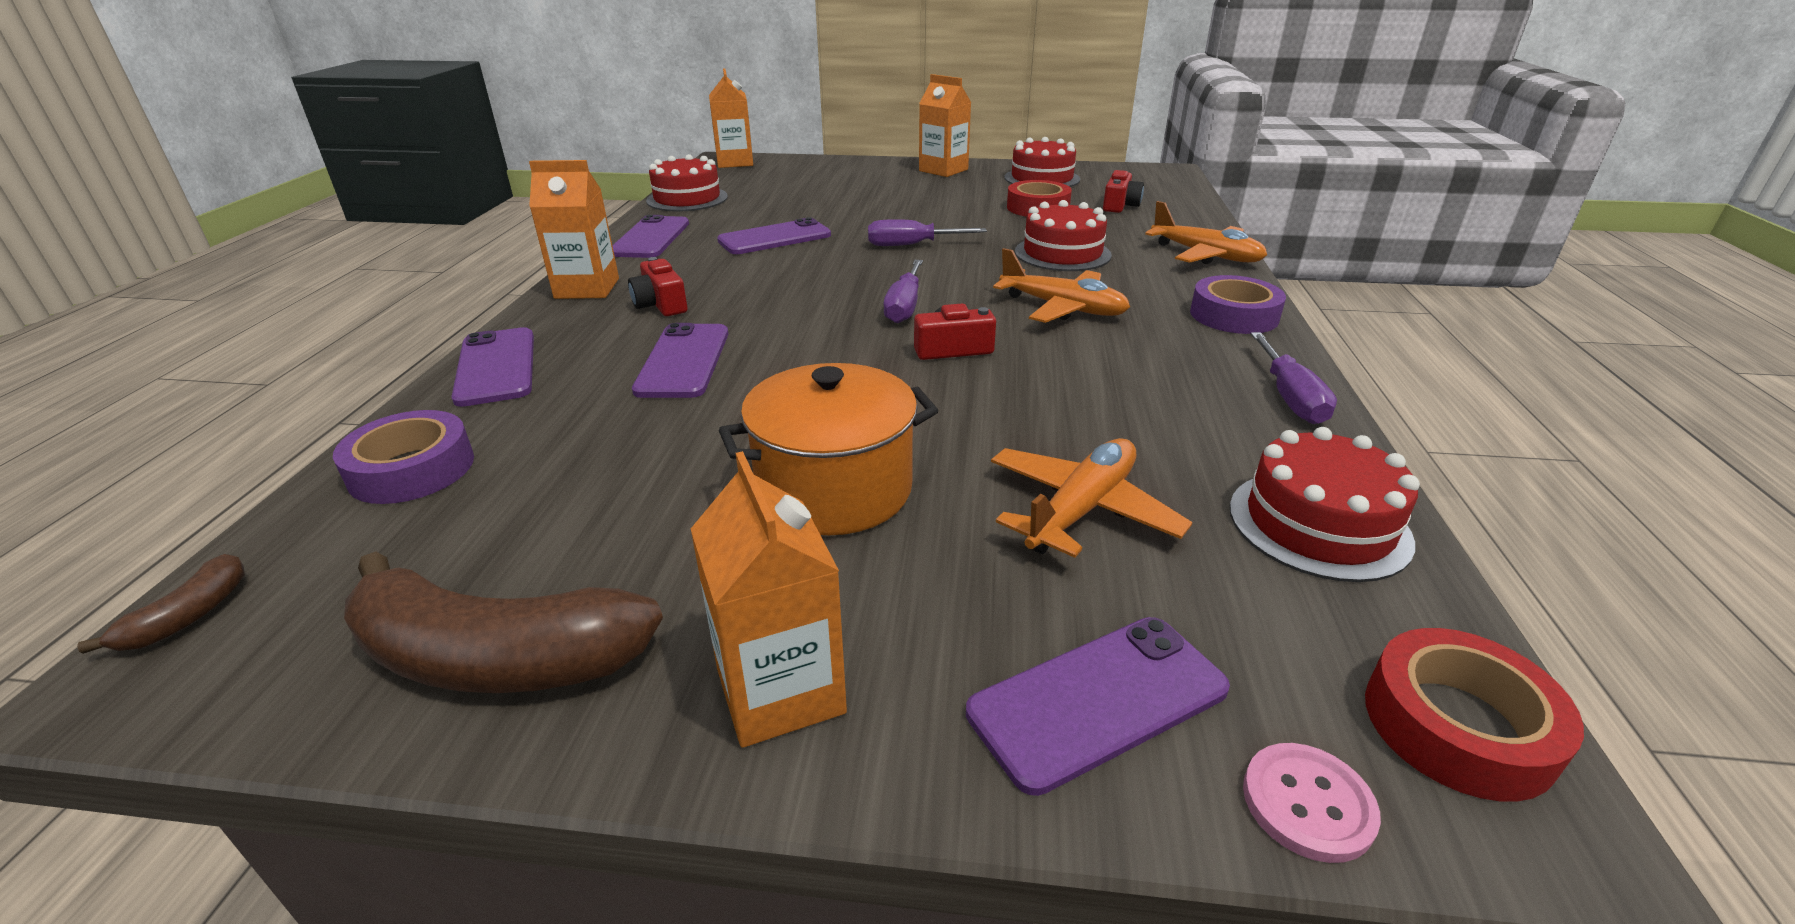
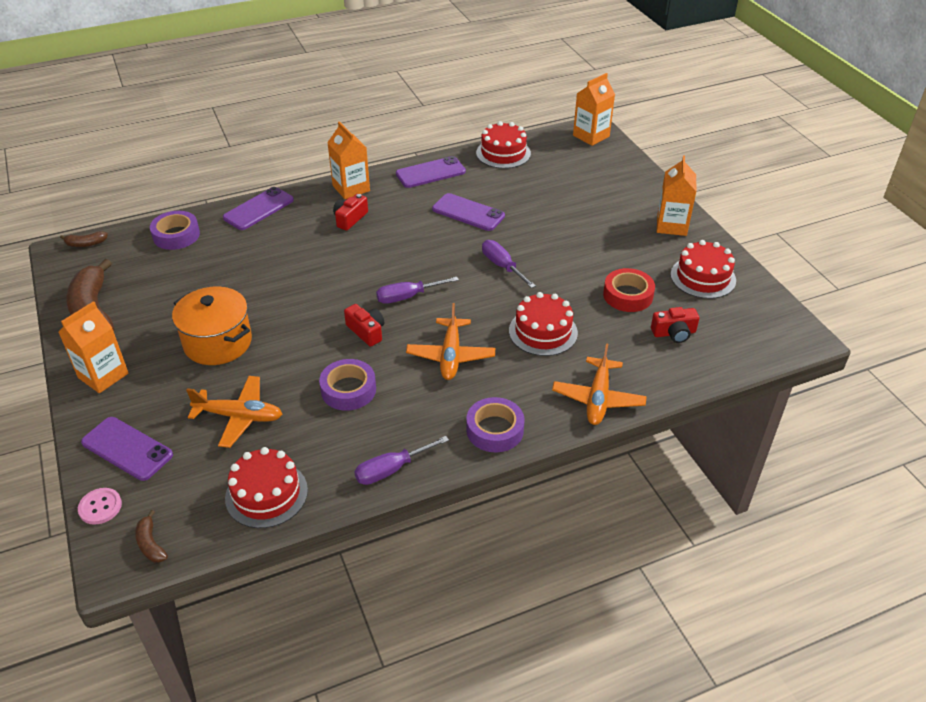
camera: 60 degrees right, 10 degrees up
purple phone [632,323,728,398] -> none
red tape [1365,628,1584,801] -> brown banana [135,510,168,563]
none -> purple tape [319,359,376,411]

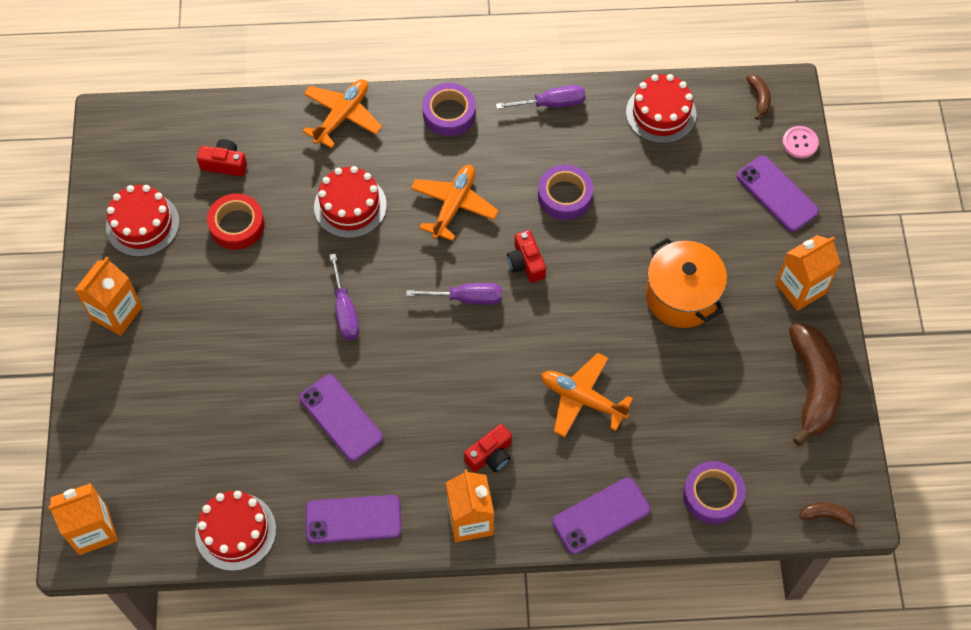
camera: 160 degrees left, 20 degrees up
orange plane [186,376,282,448] -> orange plane moved to [541,353,633,437]

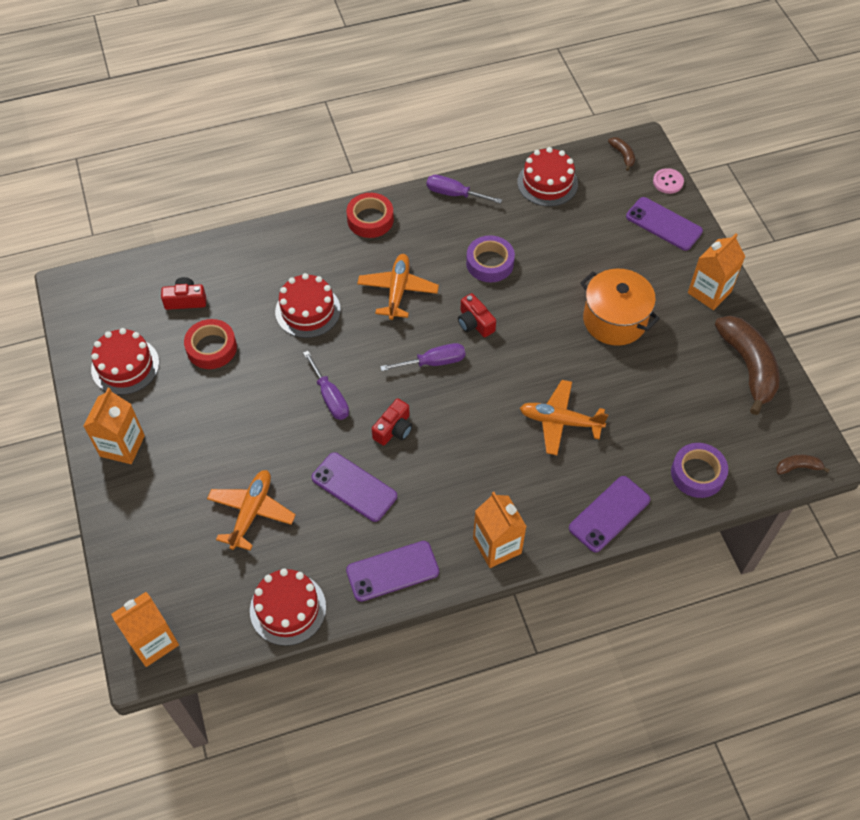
camera: 15 degrees left, 5 degrees down
orange plane [303,79,382,148] -> orange plane moved to [207,470,296,551]
purple tape [422,83,476,136] -> red tape [347,193,394,238]
red camera [464,424,512,472] -> red camera moved to [372,398,412,446]
purple screwdriver [496,85,586,109] -> purple screwdriver turned 135 degrees counterclockwise [426,175,502,204]

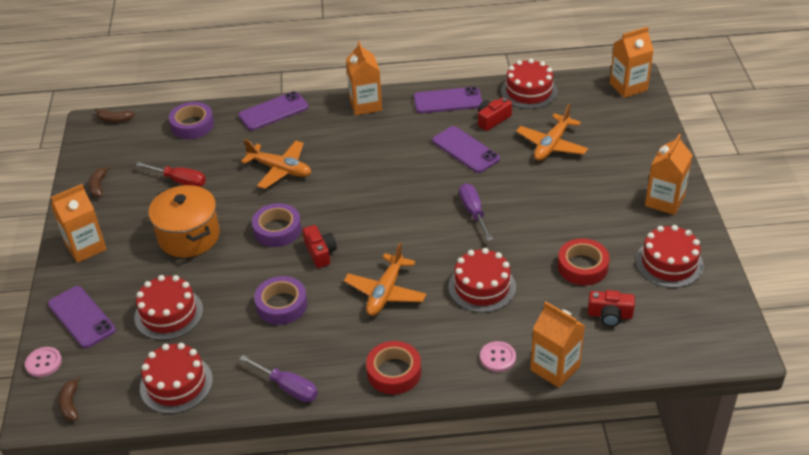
camera: 165 degrees left, 15 degrees down
red camera [372,398,412,446] -> red camera moved to [478,97,512,131]
purple screwdriver [380,343,465,371] -> none
brown banana [714,316,780,415] -> brown banana [88,165,111,198], size x0.44
none -> red cake [134,275,203,340]
none -> red screwdriver [136,162,206,187]
none -> purple tape [252,203,301,247]
none -> pink button [480,341,516,372]
none -> orange carton [530,302,585,388]

